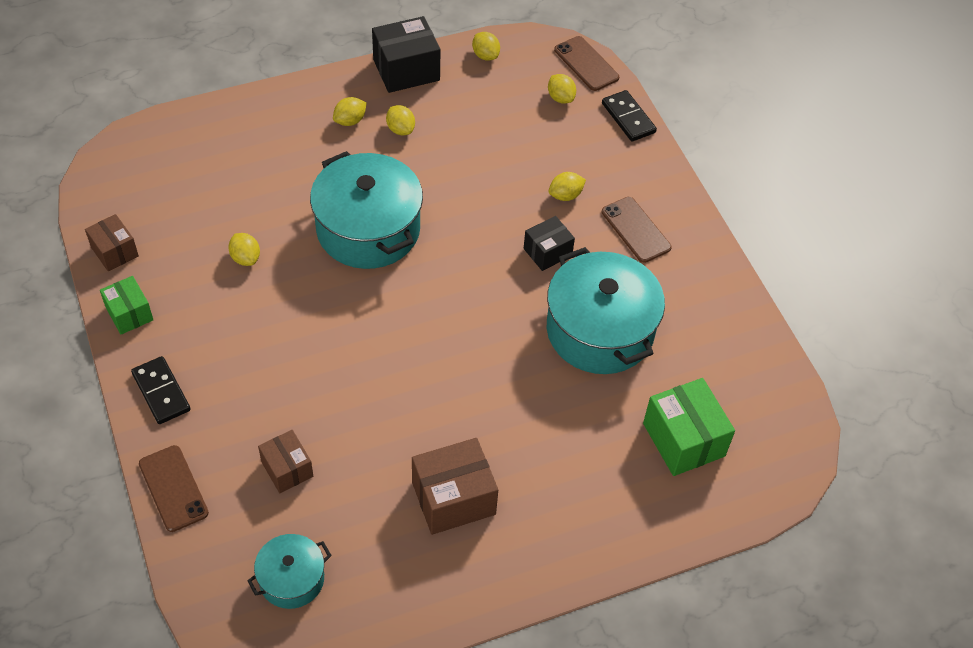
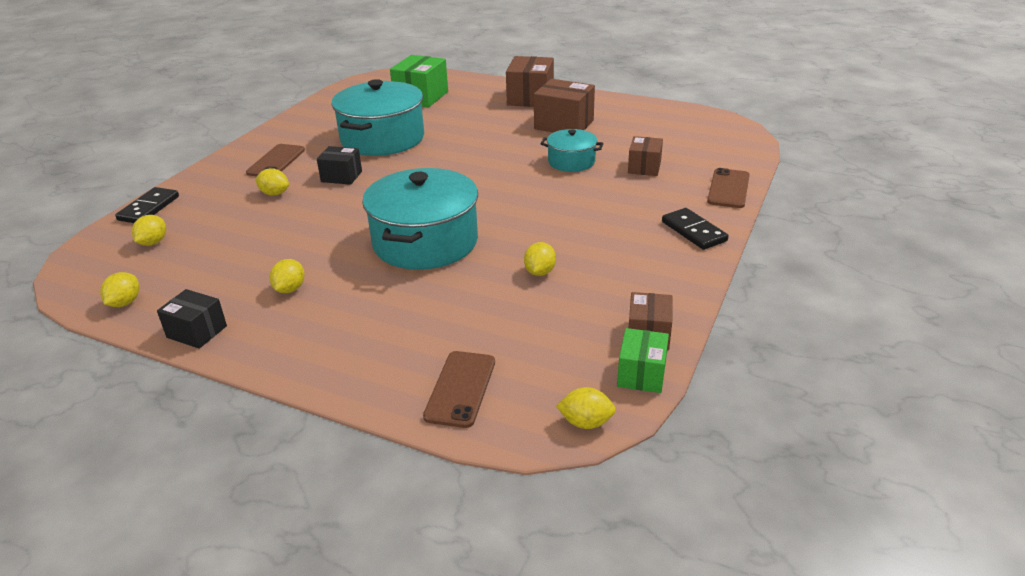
camera: 130 degrees left, 20 degrees down
green box [100,276,153,335] -> green box moved to [617,328,669,393]
black domino [131,356,190,424] -> black domino turned 45 degrees counterclockwise [662,208,728,250]
turquoise pot [247,534,332,609] -> turquoise pot moved to [541,129,603,172]
yellow lemon [333,97,367,126] -> yellow lemon moved to [556,387,616,429]
black box [372,16,440,93] -> black box [157,289,227,349], size x0.62
brown phone [554,36,619,91] -> brown phone moved to [423,351,495,428]
none -> brown box [506,56,554,107]

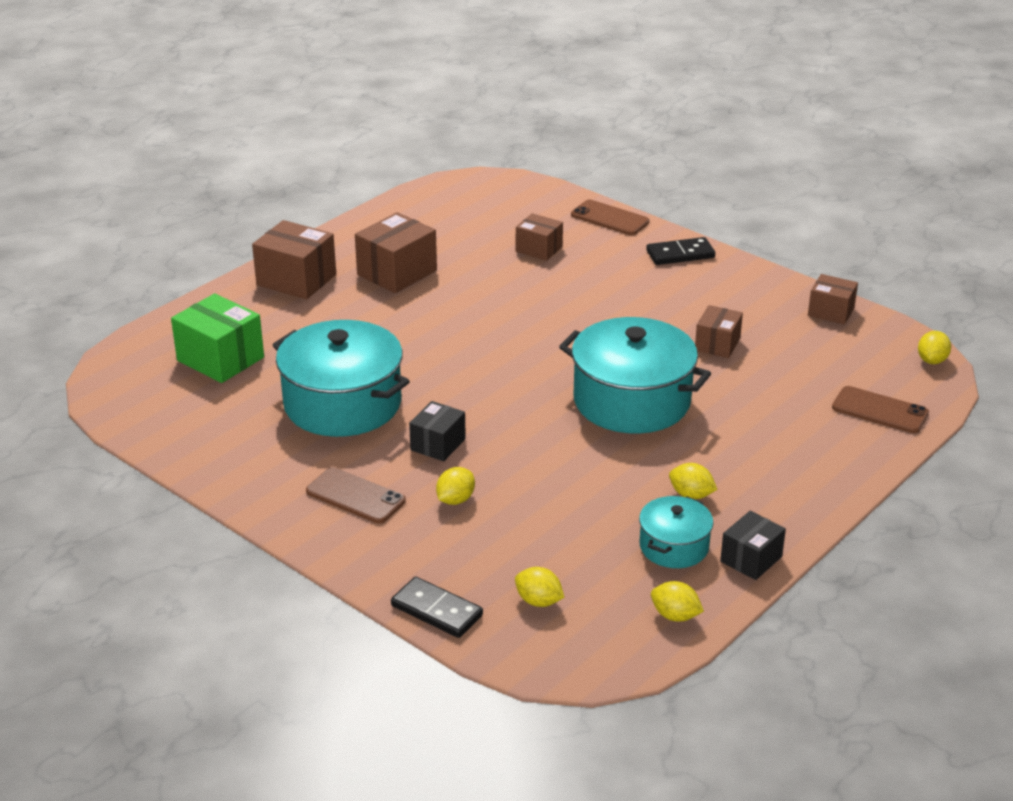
camera: 75 degrees left, 0 degrees up
yellow lemon [524,242,556,276] -> brown box [695,305,743,358]
turquoise pot [541,129,603,172] -> turquoise pot moved to [639,496,713,568]
green box [617,328,669,393] -> none

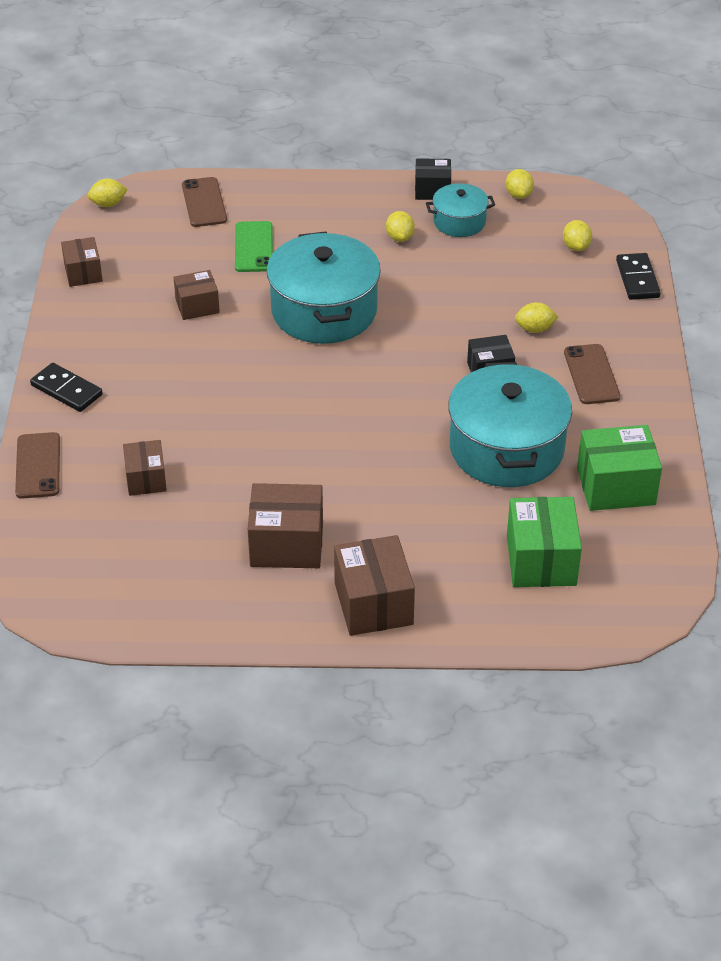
camera: 130 degrees left, 10 degrees up
none -> green phone [235,221,273,272]
none -> green box [577,425,662,511]

